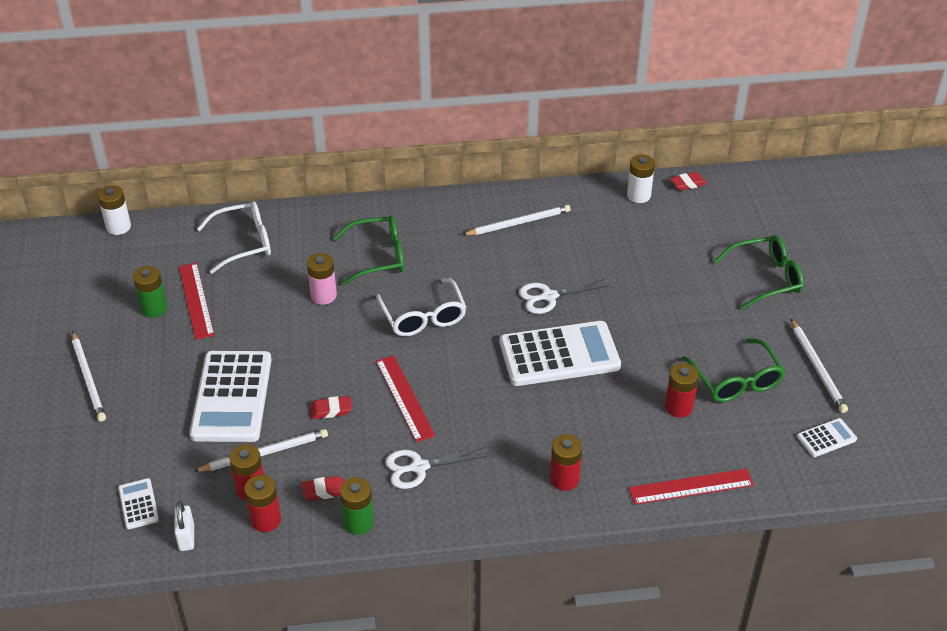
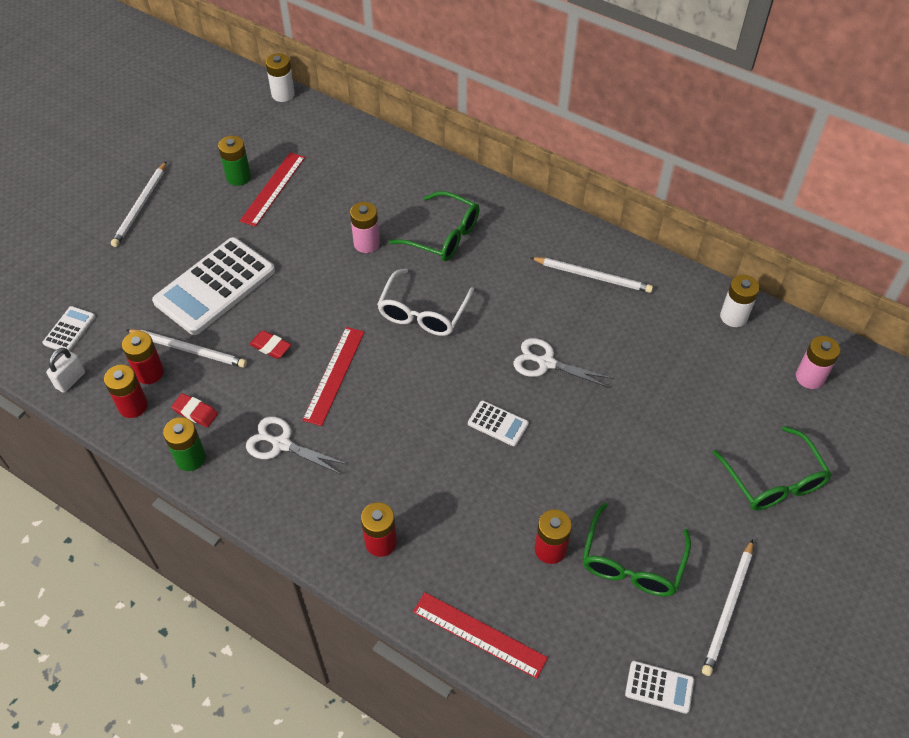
camera: 40 degrees right, 10 degrees up
white glasses [197,201,271,274] -> none
white calculator [500,321,621,386] -> white calculator [468,401,529,446], size x0.45
red eraser [670,172,707,191] -> none
green glasses [714,236,804,309] -> green glasses turned 45 degrees clockwise [712,426,832,511]
none -> pink battery [796,336,840,389]

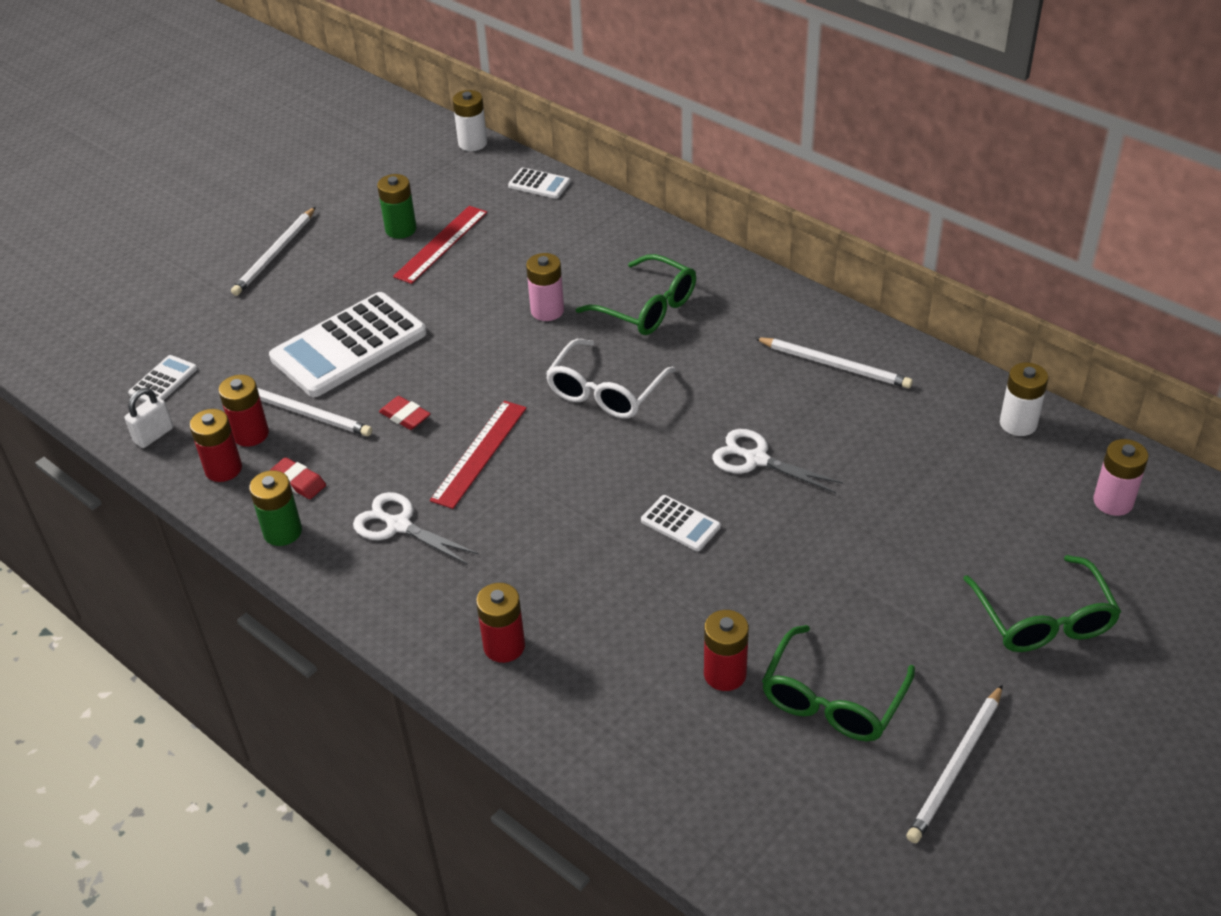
camera: 10 degrees right, 10 degrees down
red ruler [413,592,548,679] -> none
white calculator [625,661,694,714] -> white calculator moved to [508,167,571,199]

